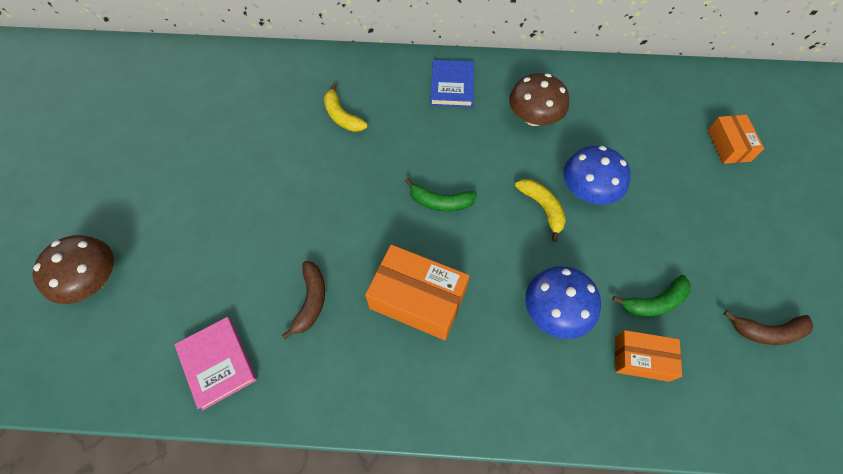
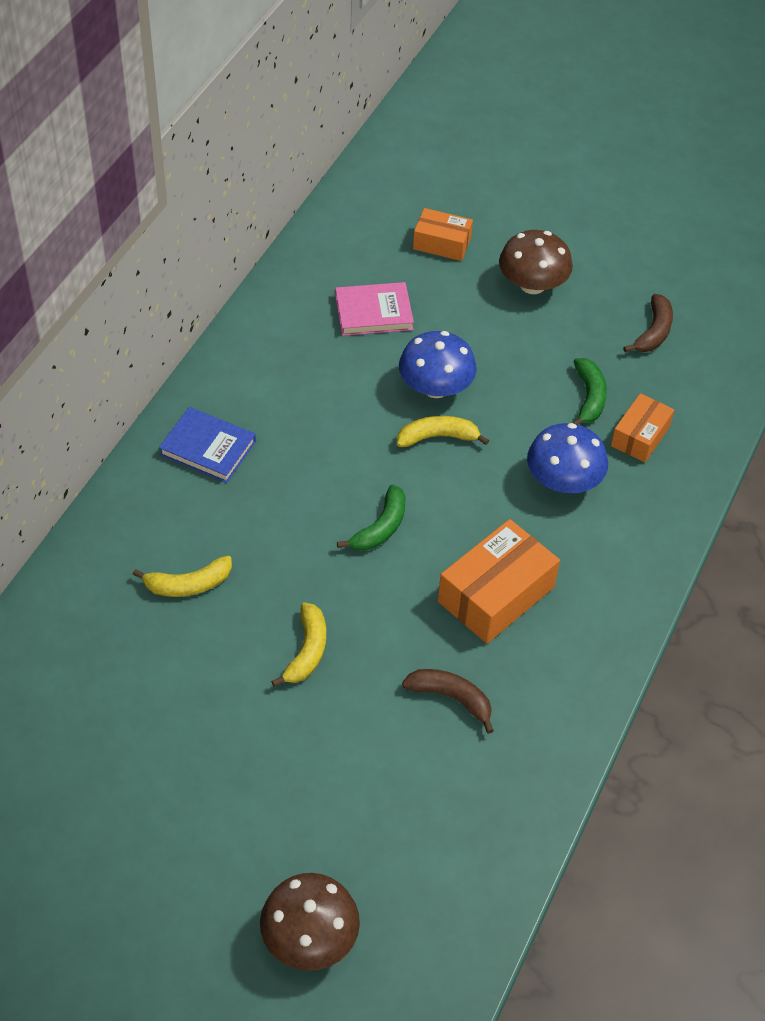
camera: 70 degrees left, 10 degrees down
pink book [174,317,257,411] -> pink book moved to [335,282,414,336]
brown mushroom [509,73,569,126] -> brown mushroom moved to [499,230,573,294]
none -> yellow banana [271,602,326,687]

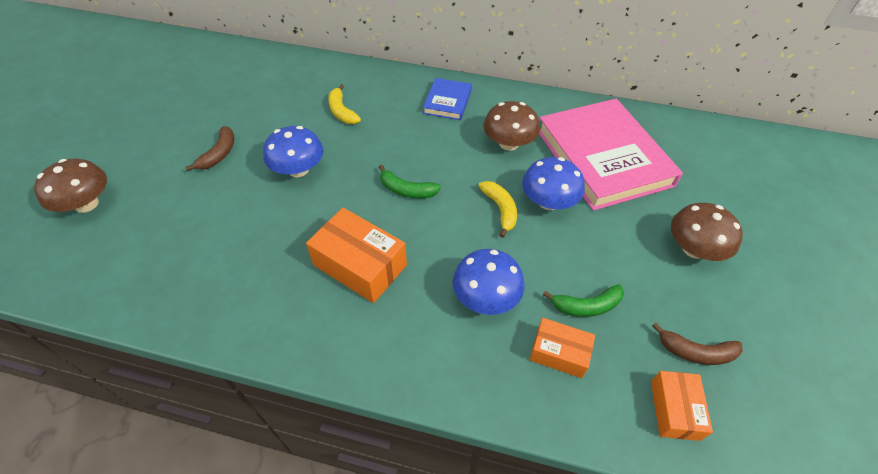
camera: 80 degrees right, 0 degrees up
yellow banana [271,602,326,687] -> blue mushroom [263,126,324,177]
pink book [335,282,414,336] -> pink book [539,99,683,211], size x2.17
brown banana [402,669,494,734] -> brown banana moved to [185,126,234,171]
orange box [413,208,473,261] -> orange box moved to [651,371,713,441]
none -> brown mushroom [484,101,540,151]

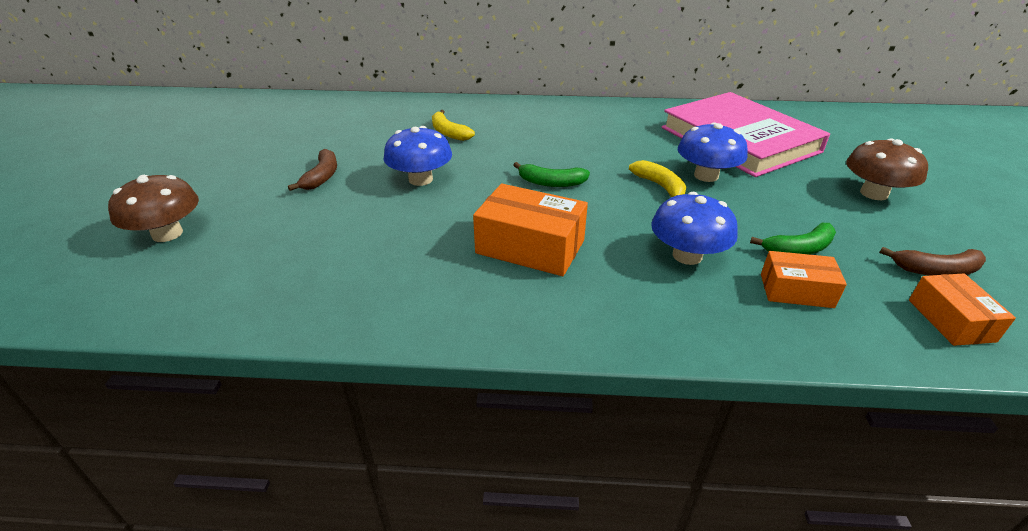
camera: 10 degrees left, 15 degrees down
blue book [423,78,472,120] -> none
brown mushroom [484,101,540,151] -> none

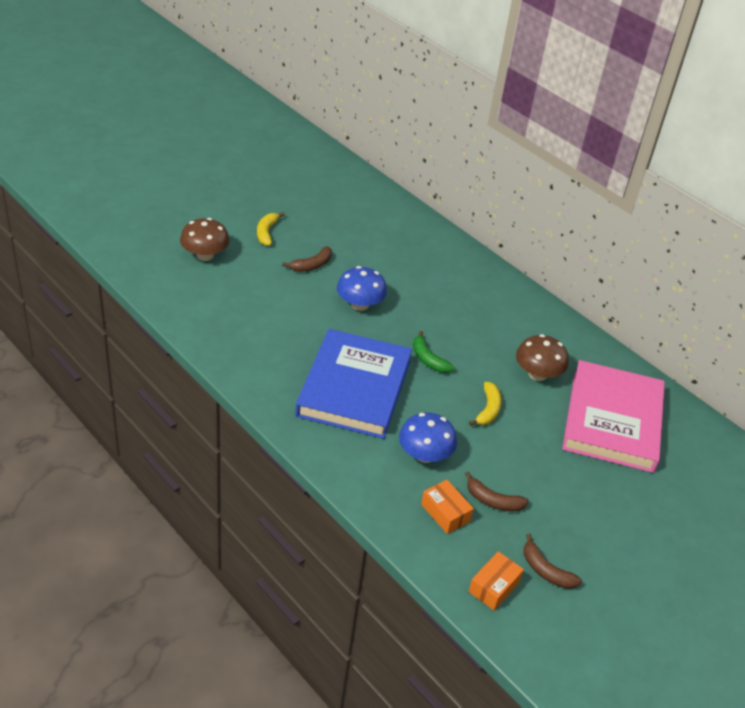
camera: 40 degrees right, 5 degrees up
yellow banana [432,110,475,141] -> yellow banana moved to [257,212,285,246]
orange box [473,184,588,276] -> blue book [295,329,412,439]
blue mushroom [678,122,748,182] -> none
green banana [750,223,836,254] -> brown banana [465,471,529,511]
brown mushroom [846,138,928,200] -> brown mushroom moved to [516,334,569,381]

